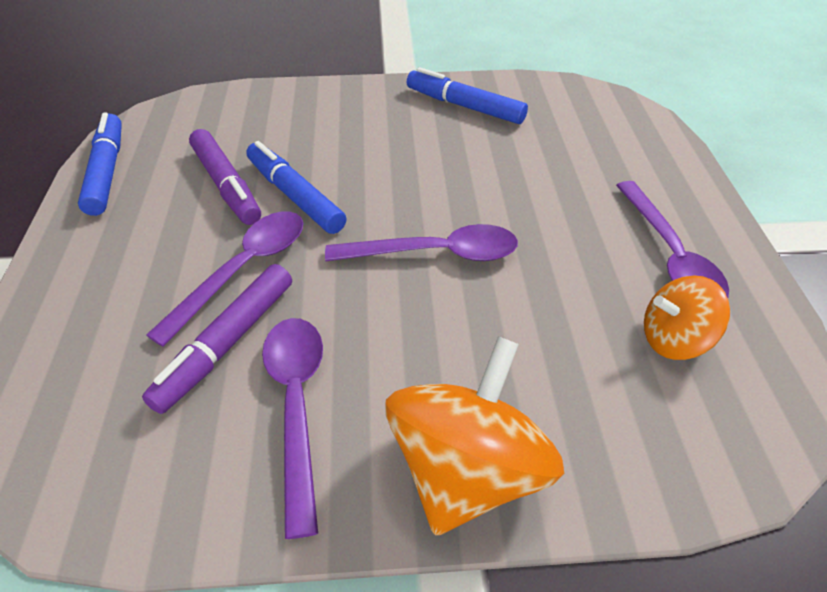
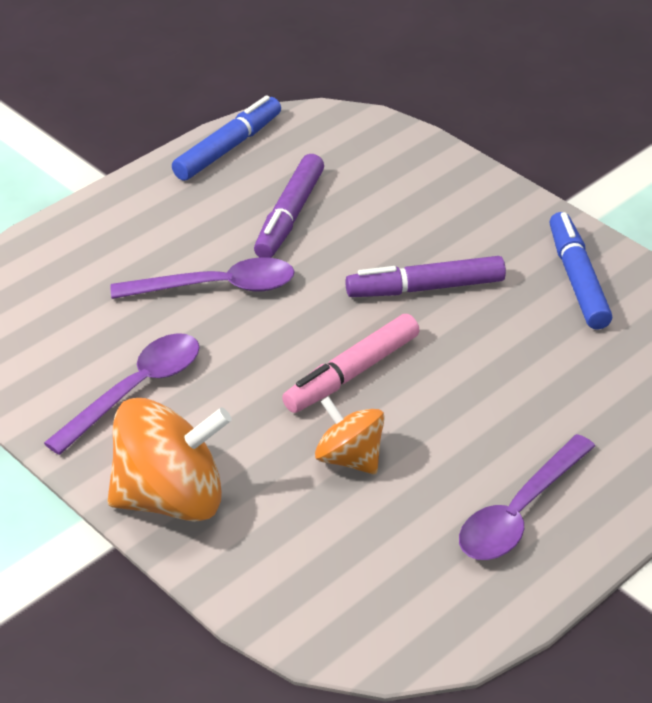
camera: 50 degrees right, 5 degrees down
purple marker [142,264,292,414] -> purple marker moved to [345,256,506,297]
blue marker [247,141,347,234] -> none
purple spoon [325,224,518,261] -> pink marker [282,314,420,413]
orange spinning top [644,276,730,360] -> orange spinning top moved to [315,396,385,474]

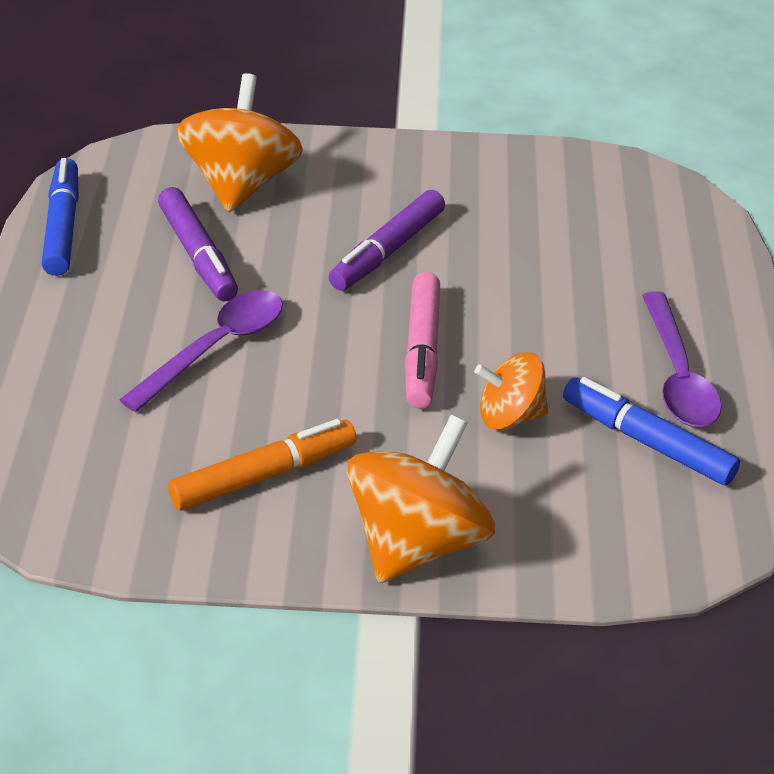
camera: 45 degrees left, 0 degrees up
purple spoon [44,333,200,455] -> orange marker [168,419,357,510]
blue marker [550,212,612,330] -> blue marker moved to [563,377,740,485]
none -> orange spinning top [176,73,303,212]

